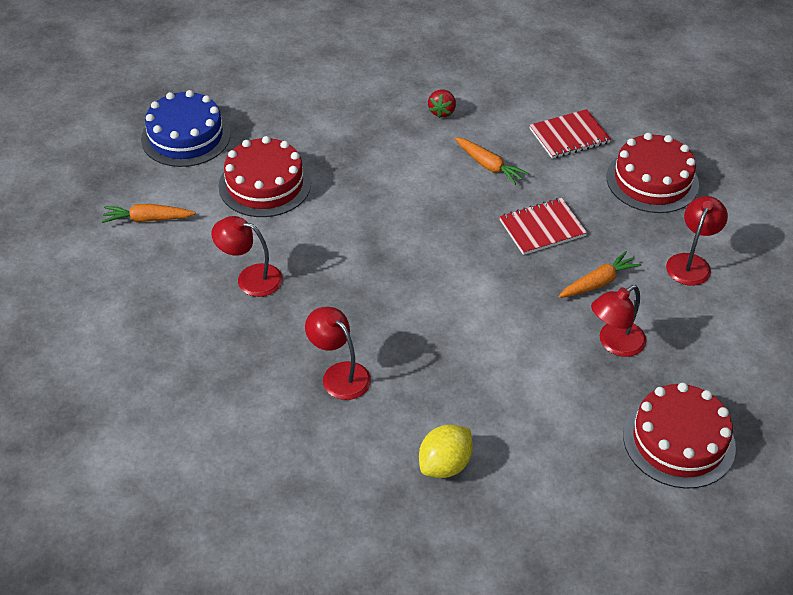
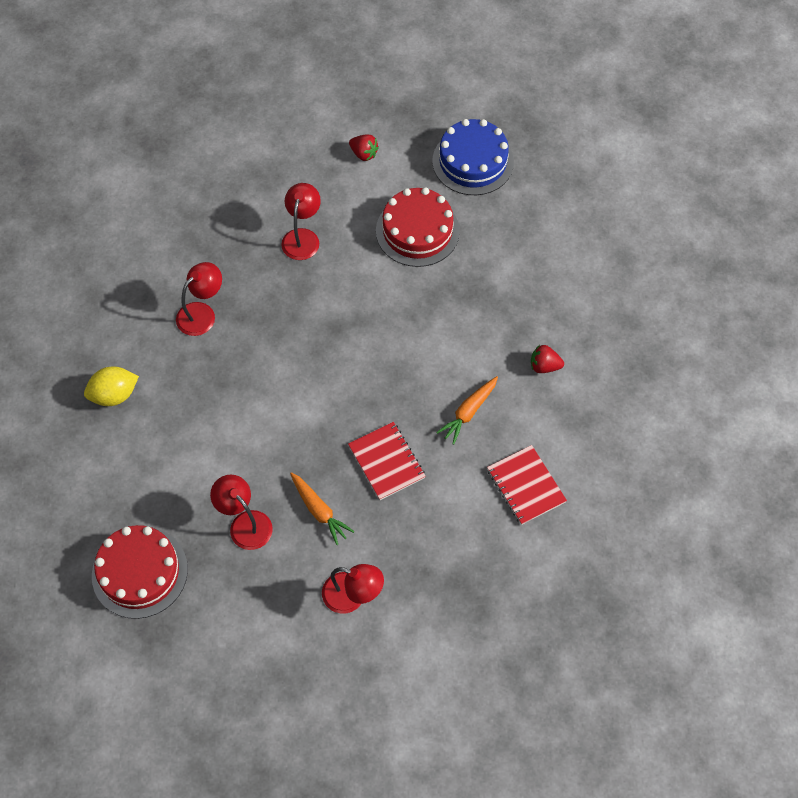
camera: 85 degrees right, 15 degrees up
orange carrot [102,204,196,223] -> red strawberry [349,134,379,161]
yellow lemon [419,425,473,478] -> yellow lemon turned 60 degrees counterclockwise [84,367,139,406]
red cake [607,133,699,213] -> none

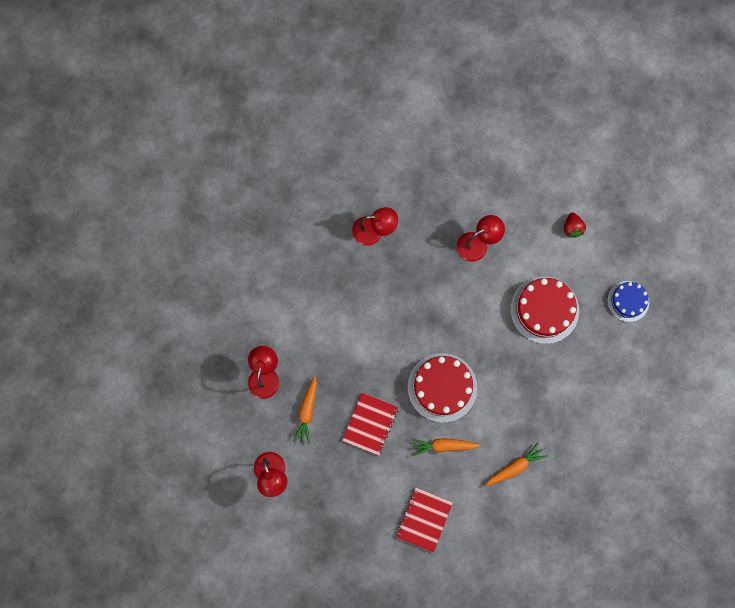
camera: 50 degrees right, 15 degrees up
yellow lemon [84,367,139,406] -> none
red cake [92,525,188,619] -> red cake moved to [408,353,477,423]
blue cake [432,119,514,195] -> blue cake [607,281,649,322], size x0.61
red strawberry [531,345,564,373] -> orange carrot [485,442,548,486]

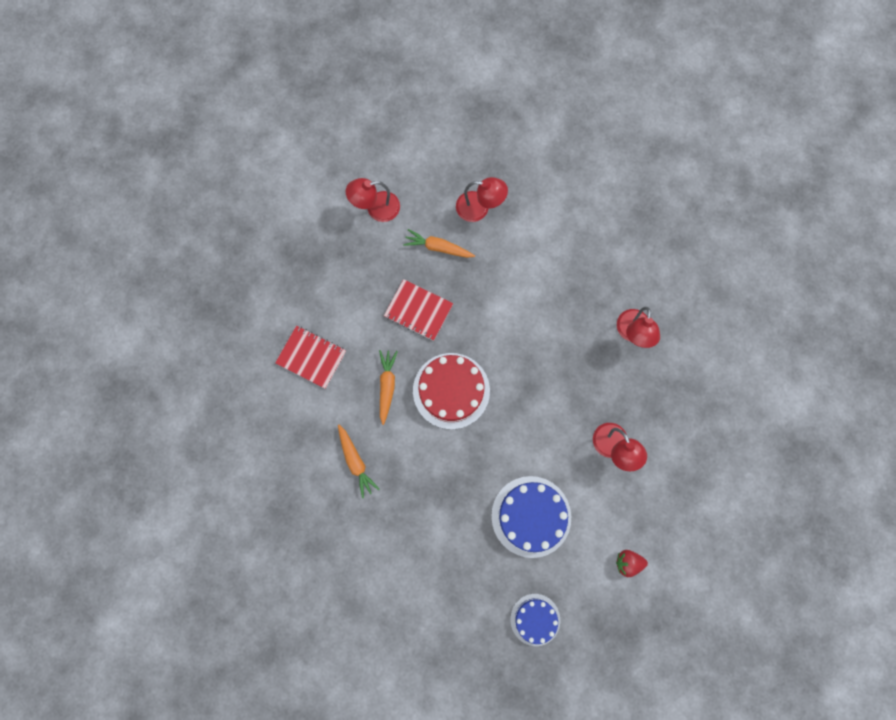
camera: 95 degrees right, 0 degrees up
red cake [510,276,579,344] -> blue cake [491,476,571,558]

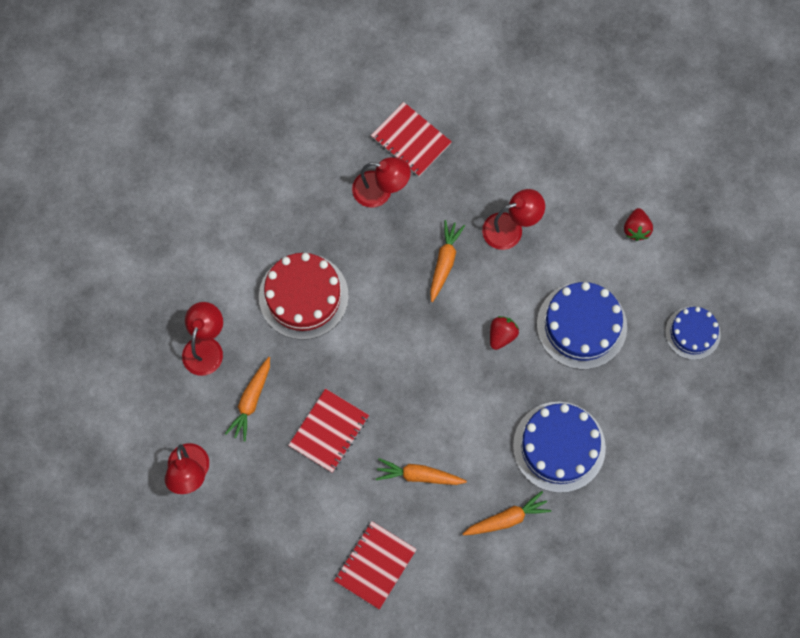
camera: 85 degrees left, 5 degrees down
red cake [413,353,490,429] -> red cake moved to [259,253,349,340]
none -> red notebook [371,102,452,177]
none -> orange carrot [430,220,465,302]
none -> red strawberry [490,316,519,350]
none -> blue cake [513,402,606,493]

